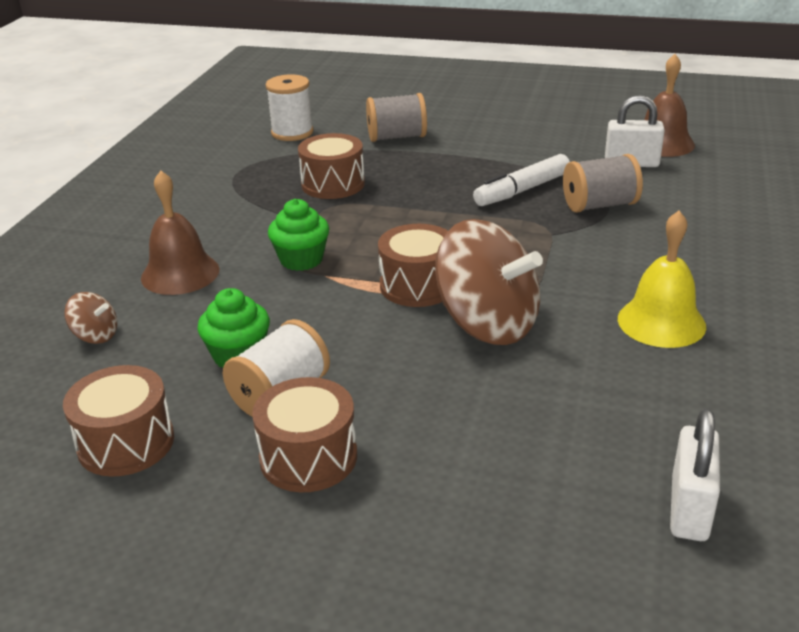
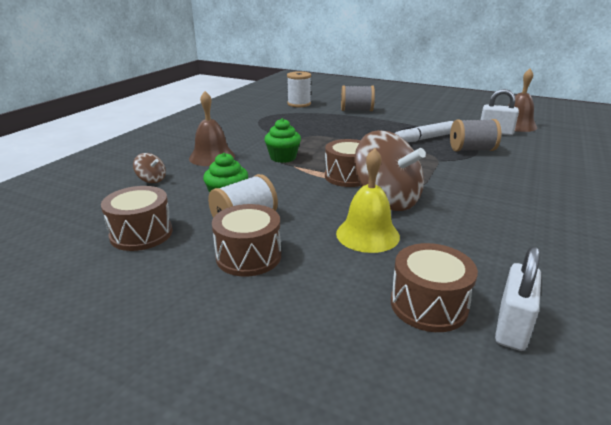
camera: 10 degrees right, 5 degrees down
brown drum [298,133,365,199] -> brown drum moved to [391,243,478,332]
yellow bell [618,211,706,348] -> yellow bell moved to [336,148,400,253]

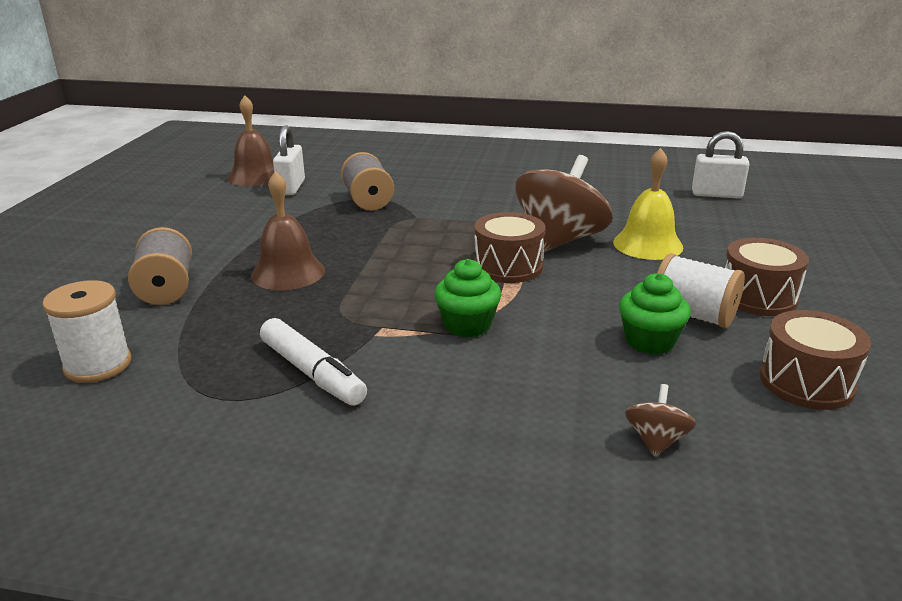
camera: 105 degrees left, 0 degrees up
brown bell [189,91,235,166] -> brown bell moved to [251,171,325,290]
brown drum [391,243,478,332] -> none
white marker [394,121,454,142] -> white marker moved to [260,318,367,406]

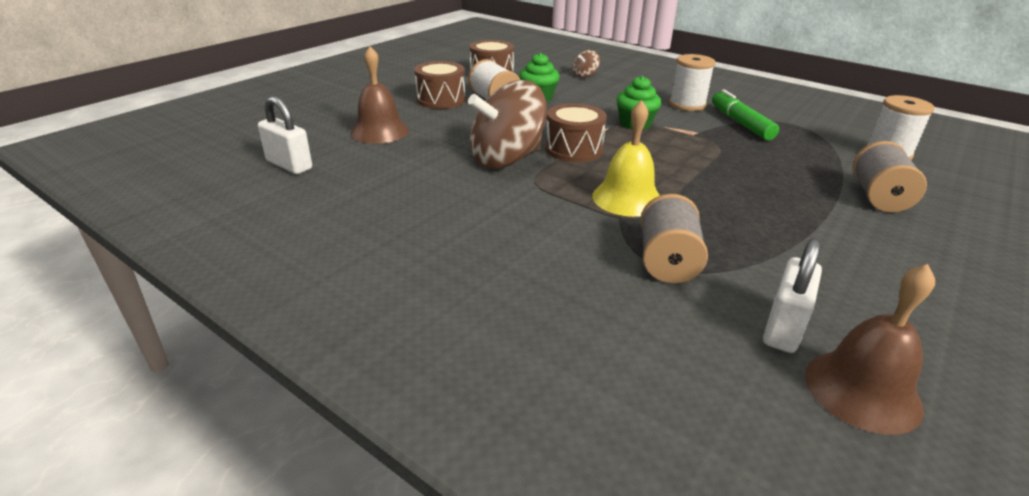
camera: 155 degrees left, 5 degrees up
brown bell [251,171,325,290] -> brown bell moved to [350,46,409,144]
white marker [260,318,367,406] -> green marker [712,90,779,140]
yellow bell [613,148,683,260] -> yellow bell moved to [592,100,660,217]
none -> white spool [669,54,715,111]

